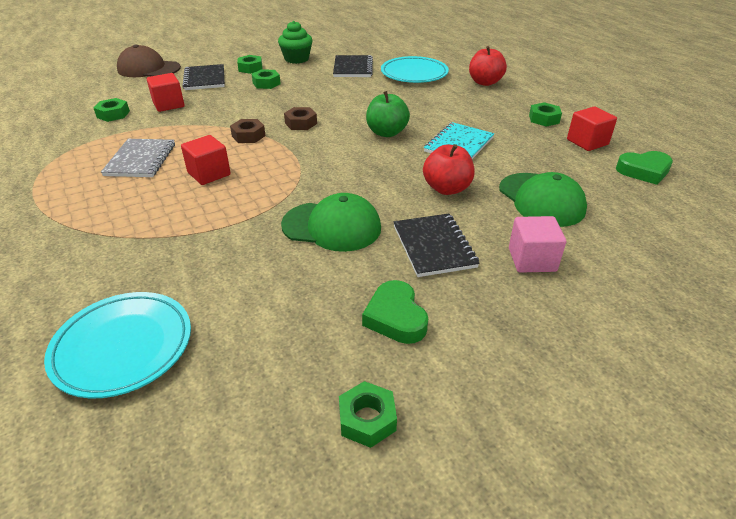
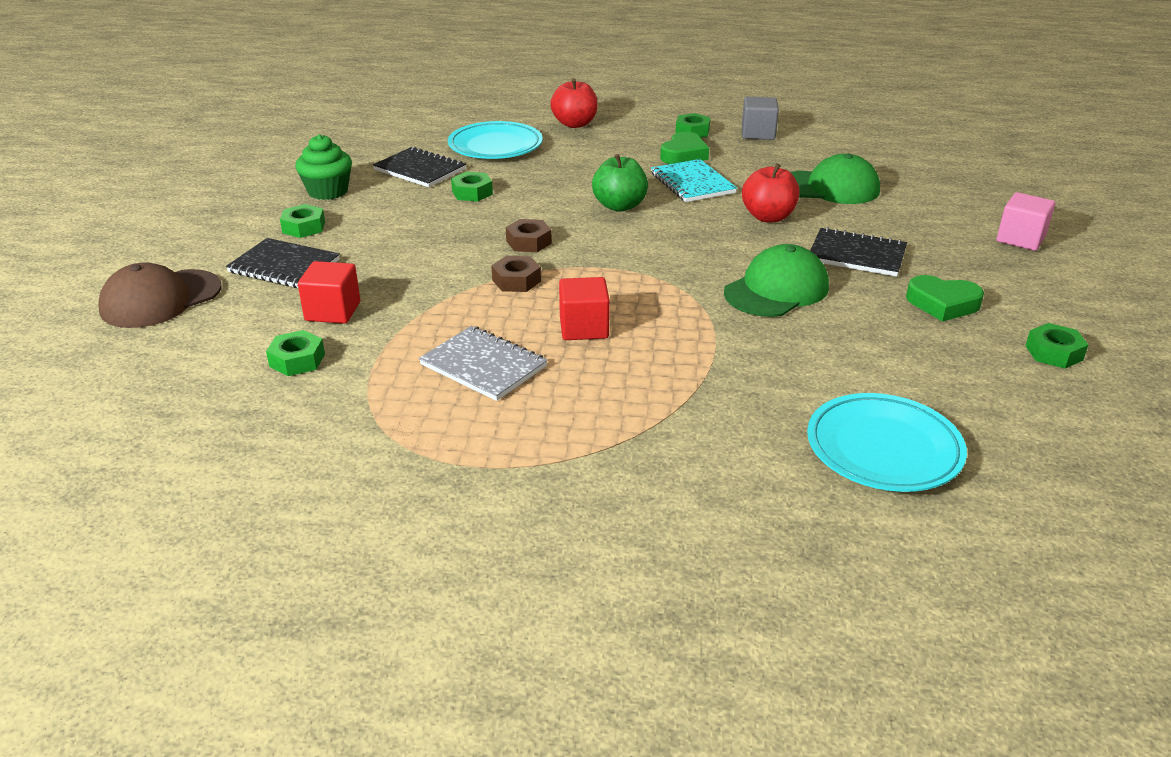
camera: 55 degrees left, 5 degrees down
green nut [252,69,281,89] -> green nut moved to [451,172,493,202]
pink cube [509,216,566,273] -> pink cube moved to [997,192,1055,251]
red cube [567,107,617,151] -> grey cube [742,97,779,140]
green heart [616,151,673,185] -> green heart moved to [660,132,709,164]

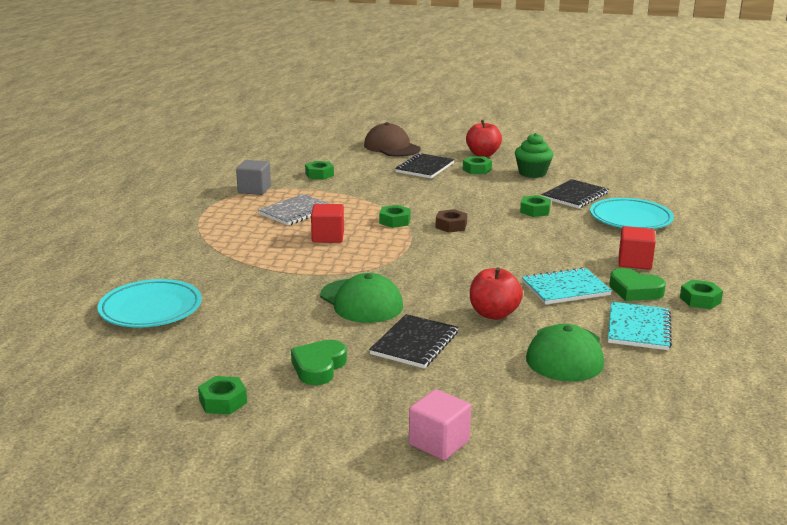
camera: 95 degrees right, 10 degrees down
red cube [298,261,360,324] -> red cube moved to [619,226,656,270]
brown nut [491,256,541,292] -> green nut [379,205,411,228]
red apple [550,79,598,128] -> red apple moved to [466,120,502,157]
green apple [592,154,648,212] -> none
grey cube [742,97,779,140] -> grey cube moved to [236,160,271,195]
none -> turquoise notebook [608,302,672,350]

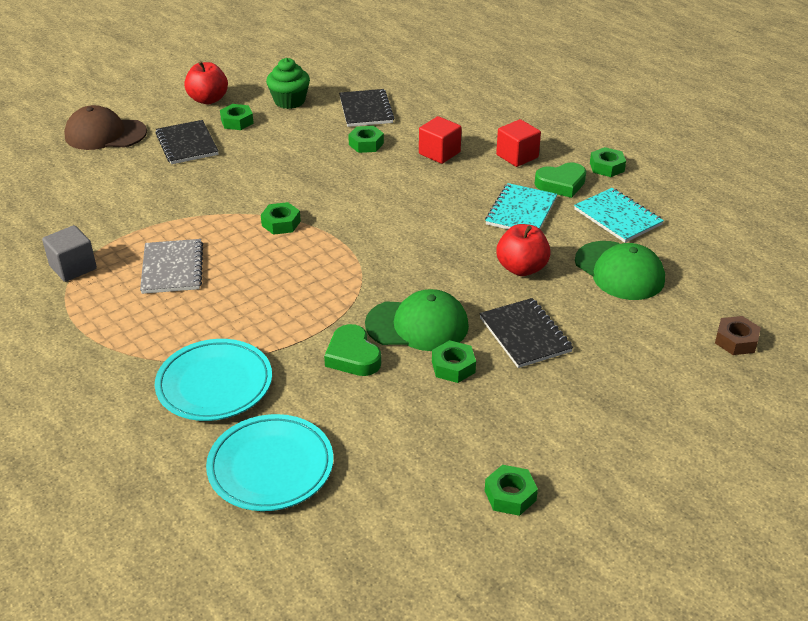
camera: 50 degrees left, 15 degrees up
green heart [291,340,347,385] -> green heart moved to [324,324,381,376]
green nut [305,161,334,180] -> green nut moved to [432,340,476,383]
red cube [311,204,344,243] -> red cube moved to [419,116,462,164]
pink cube [409,389,471,460] -> none
brown nut [435,209,467,233] -> brown nut moved to [715,316,761,355]
turquoise plate [590,198,674,229] -> turquoise plate moved to [155,339,272,421]

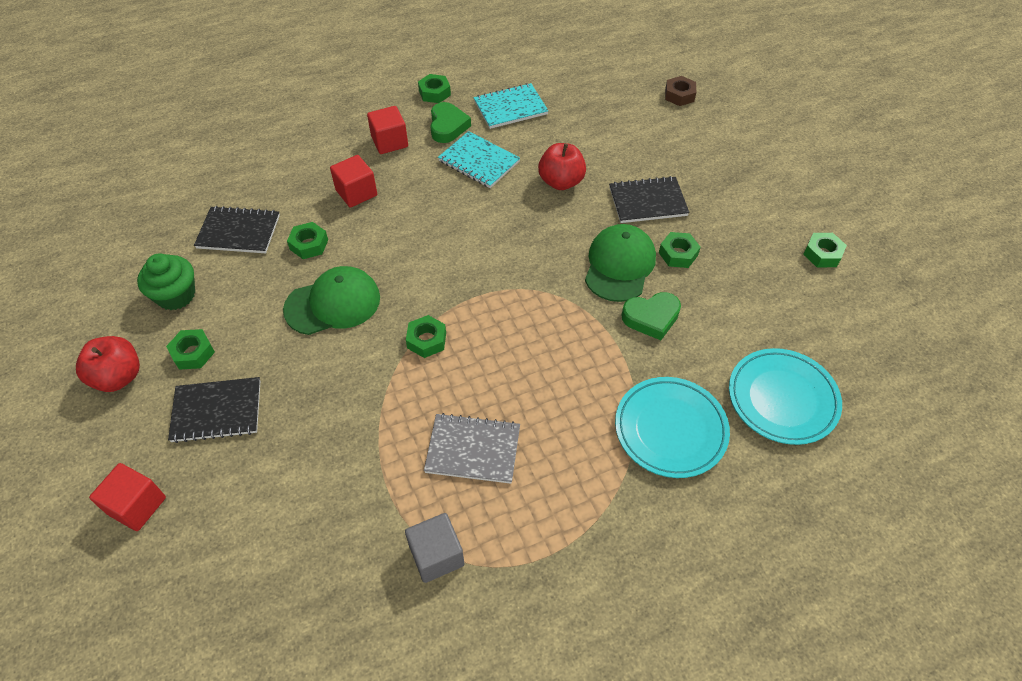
camera: 75 degrees left, 15 degrees up
brown cap [64,105,147,150] -> red cube [89,463,166,531]
green cap [575,241,665,300] -> green cap moved to [283,266,380,335]

